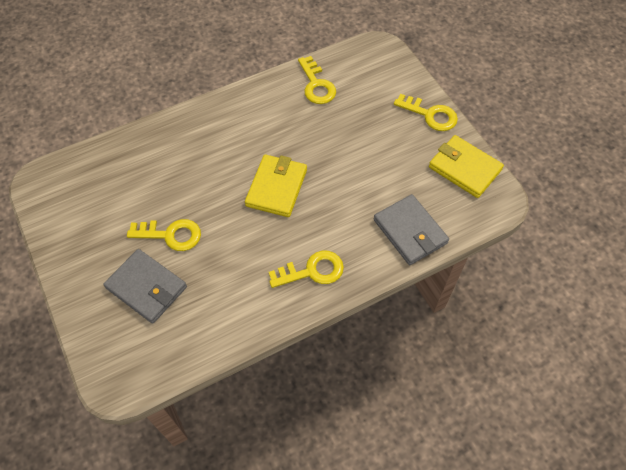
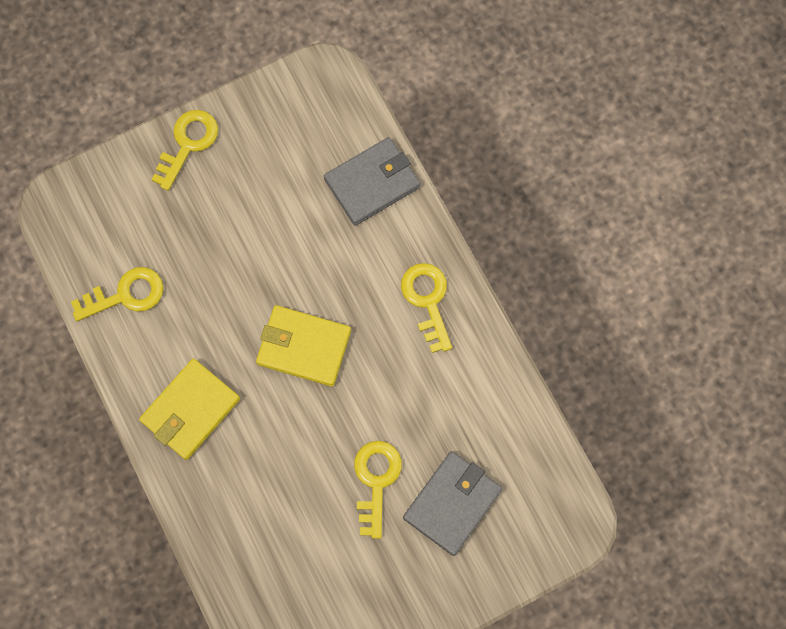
camera: 90 degrees left, 15 degrees up
yellow wallet [429,135,504,198] -> yellow wallet moved to [139,359,240,460]

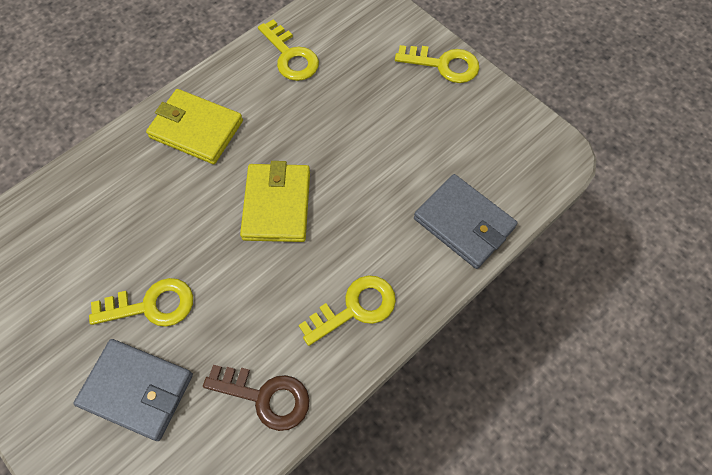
camera: 75 degrees right, 10 degrees down
none -> brown key [203,365,310,431]

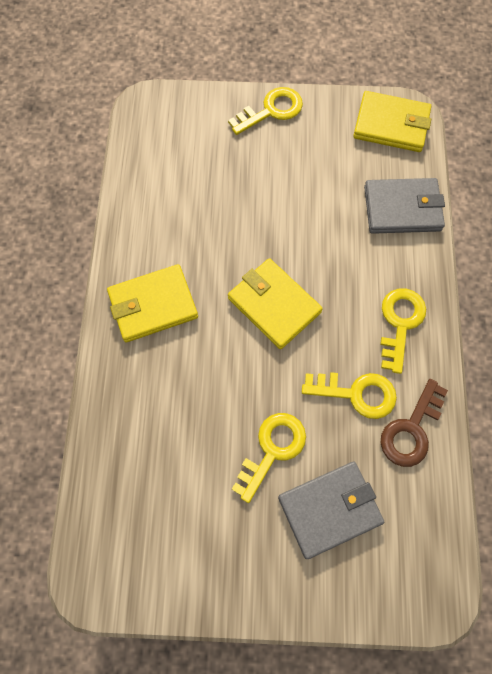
camera: 45 degrees left, 5 degrees up
brown key [203,365,310,431] -> brown key turned 150 degrees clockwise [381,379,448,467]
yellow key [258,19,319,81] -> yellow key moved to [302,372,397,419]
none -> yellow wallet [353,91,431,152]

